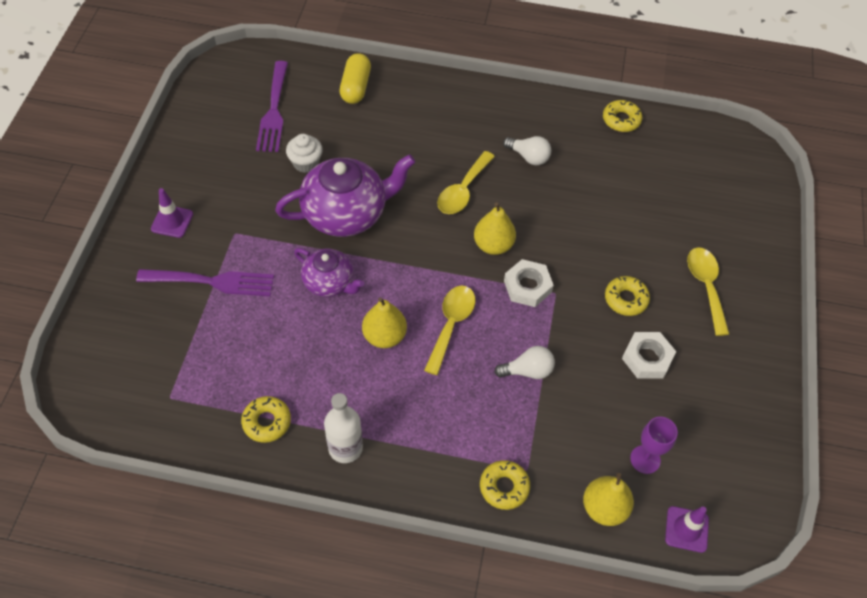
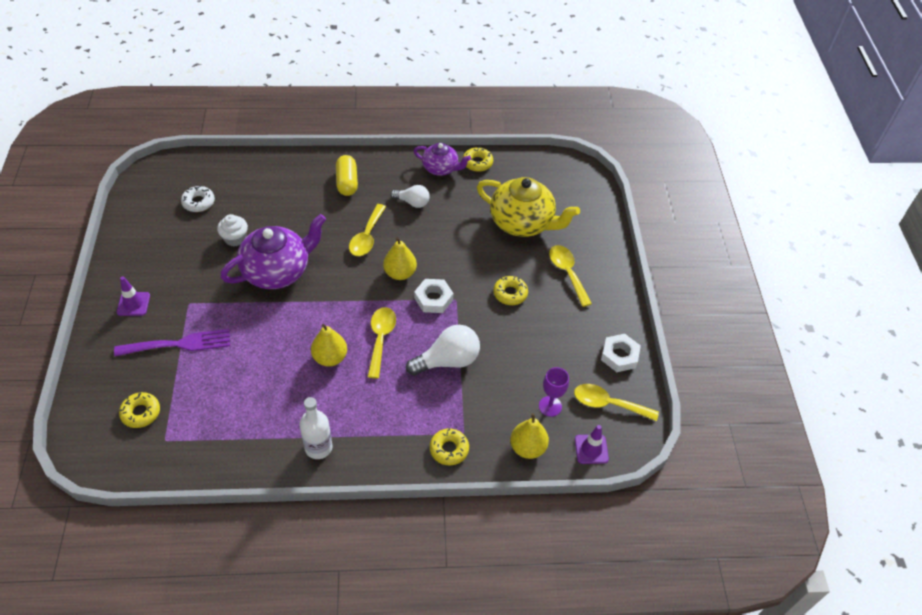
camera: 15 degrees left, 5 degrees down
yellow donut [241,396,291,443] -> yellow donut moved to [119,392,160,428]
purple fork [256,61,288,152] -> white donut [181,186,215,212]
purple teapot [294,248,364,297] -> purple teapot moved to [414,143,471,176]
yellow capsule [340,53,371,104] -> yellow capsule moved to [336,155,358,196]
white light bulb [494,346,555,379] -> white light bulb [406,325,480,376], size x1.63
white nut [622,332,676,379] -> white nut moved to [601,334,641,372]
none -> yellow teapot [477,177,580,237]
none -> yellow spoon [574,384,659,421]

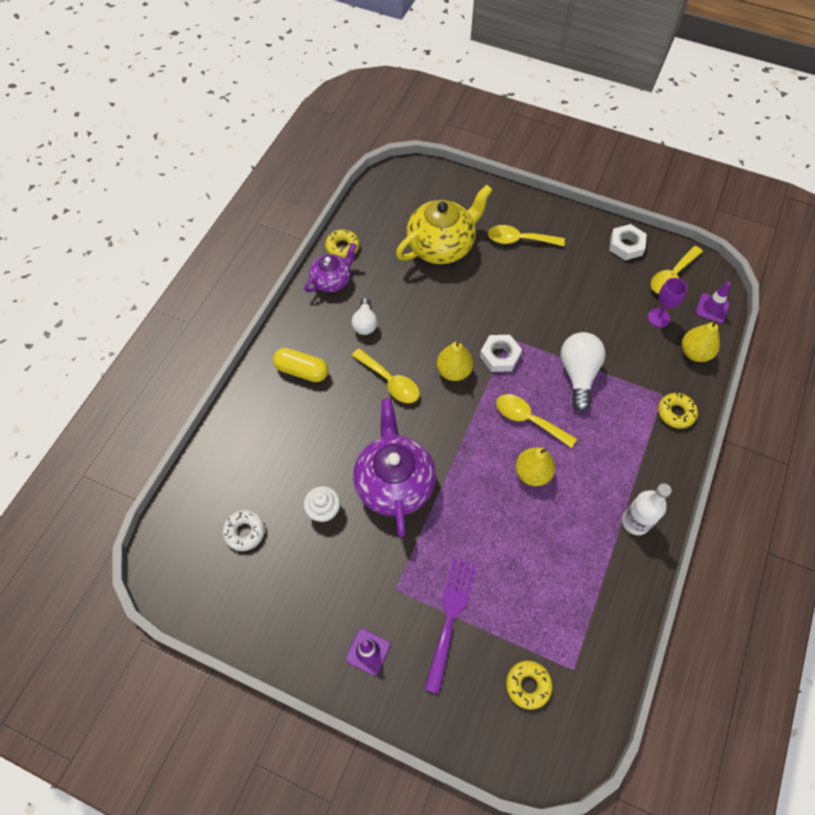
camera: 60 degrees left, 10 degrees up
white light bulb [390,185,430,208] -> white light bulb turned 135 degrees clockwise [352,298,377,335]
yellow donut [494,276,528,305] -> none

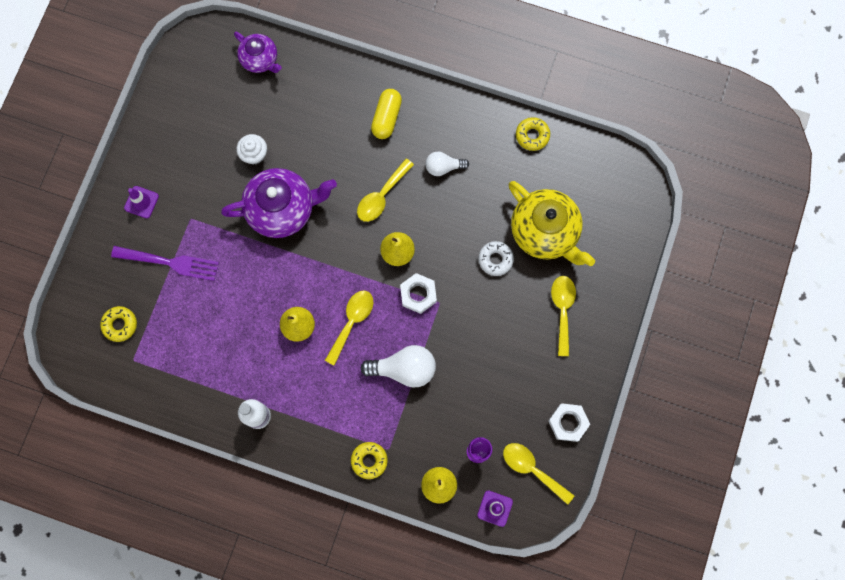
camera: 85 degrees right, 15 degrees up
white donut [223,510,265,551] -> white donut moved to [478,241,514,276]
purple teapot [304,243,357,292] -> purple teapot moved to [234,32,282,73]

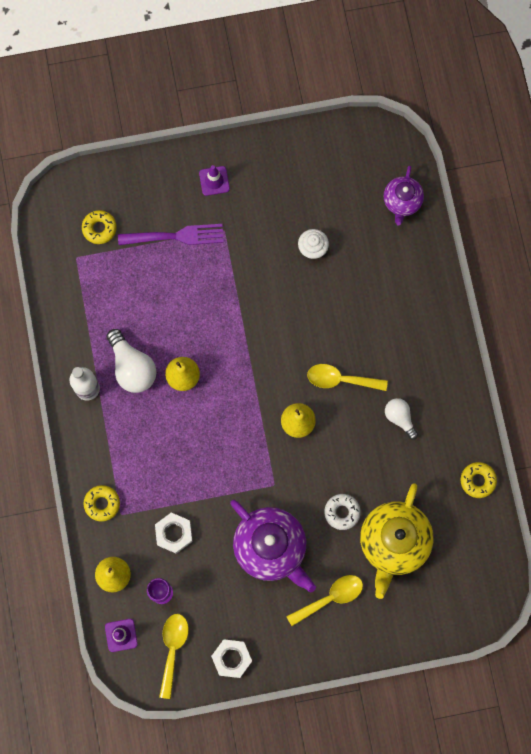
camera: 60 degrees right, 0 degrees up
purple fork [111,246,219,281] -> purple fork turned 75 degrees counterclockwise [118,224,224,245]
purple teapot [221,168,337,238] -> purple teapot moved to [230,500,316,592]
yellow spoon [325,291,373,366] -> none
white light bulb [360,345,436,388] -> white light bulb moved to [107,329,157,393]
yellow capsule [371,89,402,139] -> none
white nut [400,273,437,314] -> white nut moved to [155,513,193,554]

